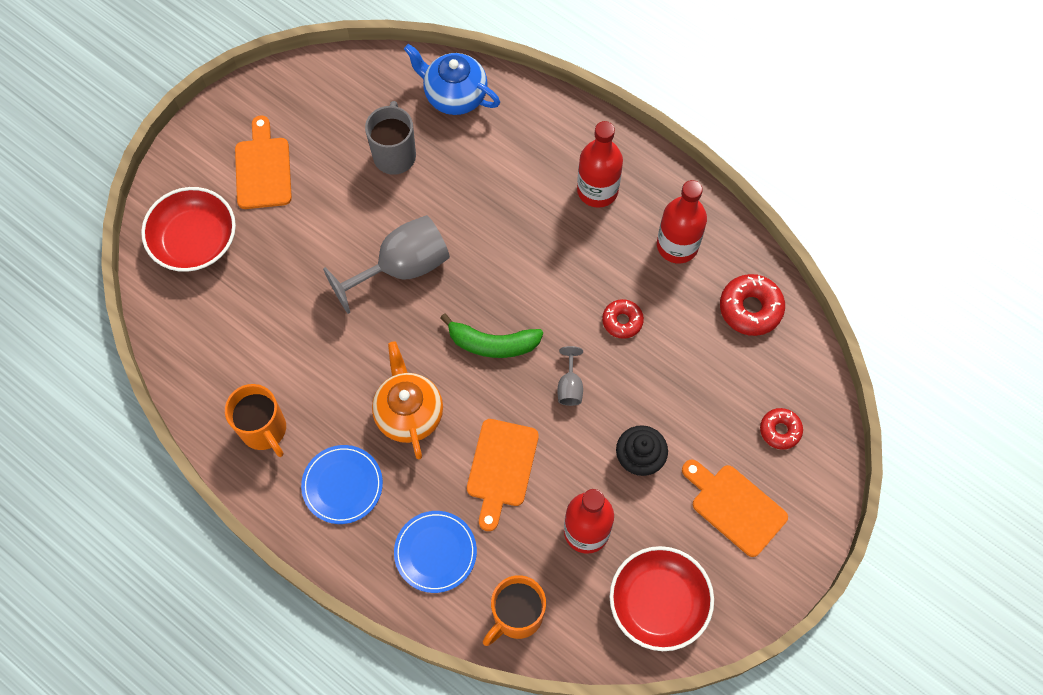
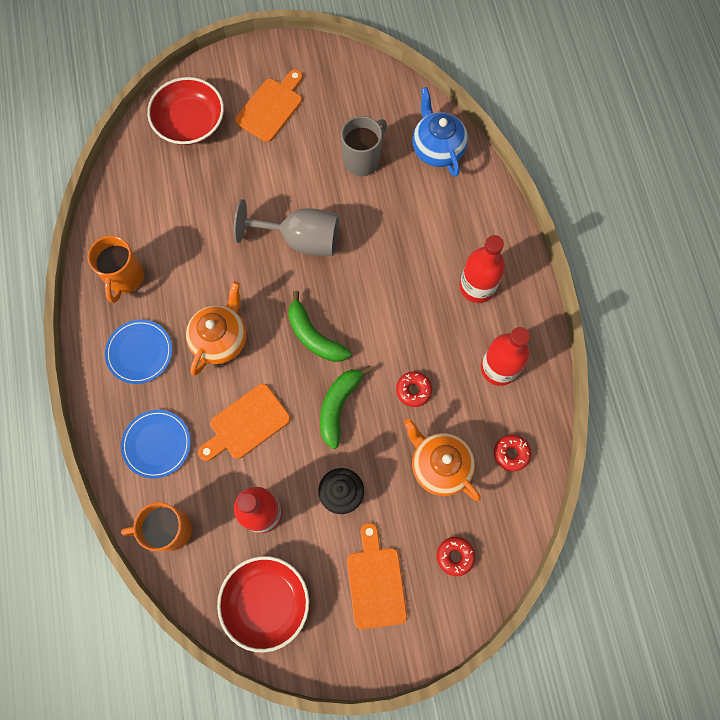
camera: 40 degrees right, 5 degrees up
grey goblet [557,346,583,406] -> green banana [320,366,372,449]
red donut [720,274,785,336] -> red donut [494,434,531,472], size x0.63
none -> orange teapot [404,419,481,501]

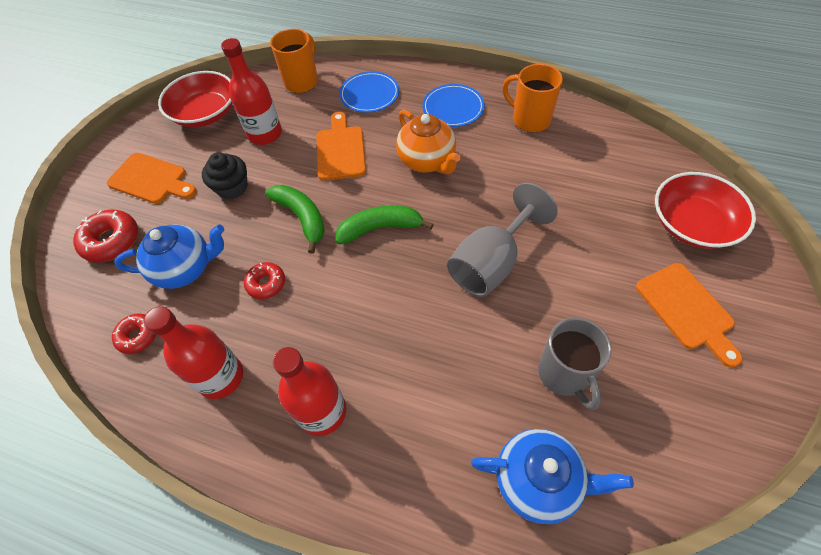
camera: 125 degrees right, 15 degrees down
orange teapot [404,419,481,501] -> blue teapot [114,224,224,289]
red donut [437,537,475,576] -> red donut [73,209,138,262], size x1.58

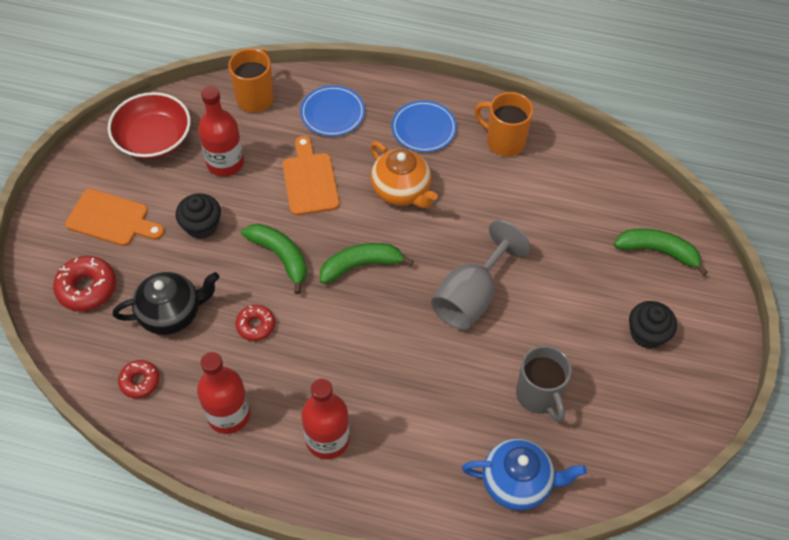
camera: 10 degrees left, 0 degrees up
blue teapot [114,224,224,289] -> black teapot [113,272,219,335]
orange cutting board [636,263,743,368] -> black cupcake [629,301,677,349]
red bowl [655,172,756,249] -> green banana [614,228,708,276]

